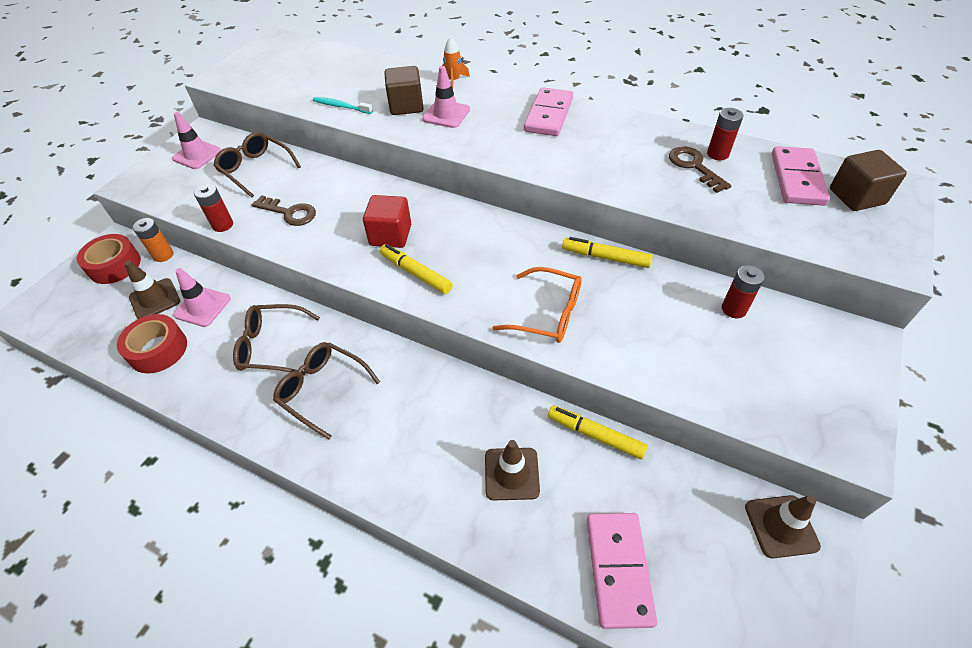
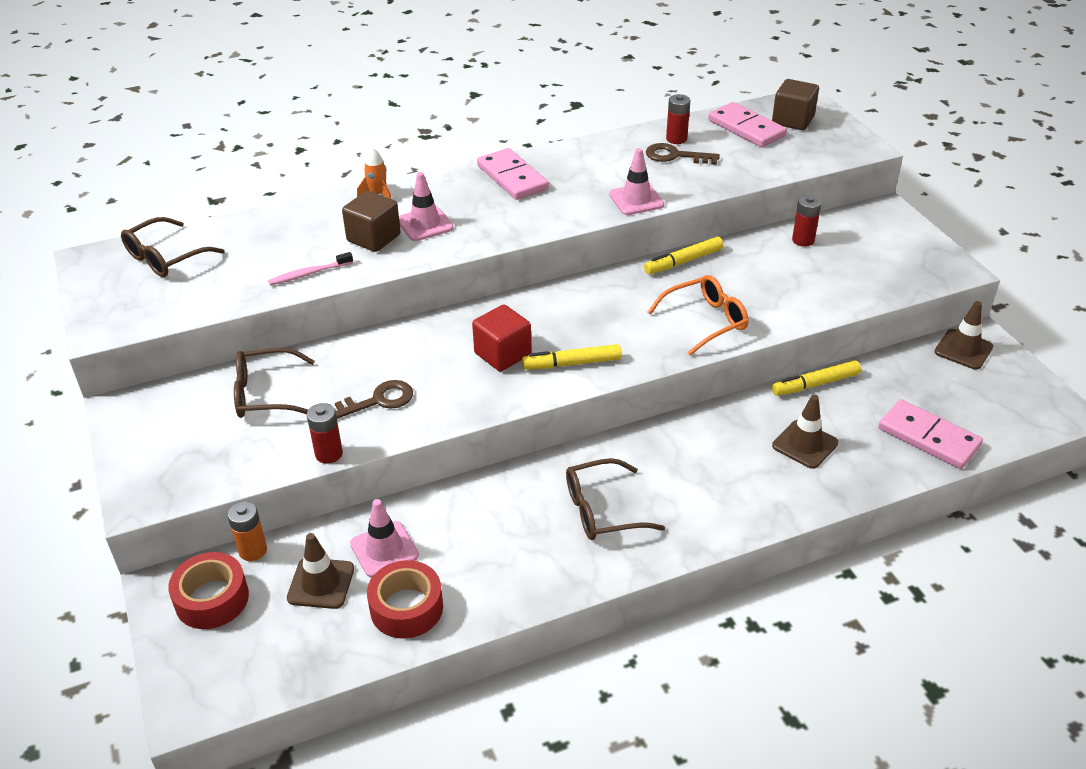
camera: 50 degrees left, 10 degrees down
pink traffic cone [172,112,221,169] -> pink traffic cone moved to [609,148,664,215]
brown glasses [233,304,320,375] -> brown glasses moved to [121,217,225,277]
turquoise toothbrush [313,97,373,114] -> pink toothbrush [268,252,353,285]

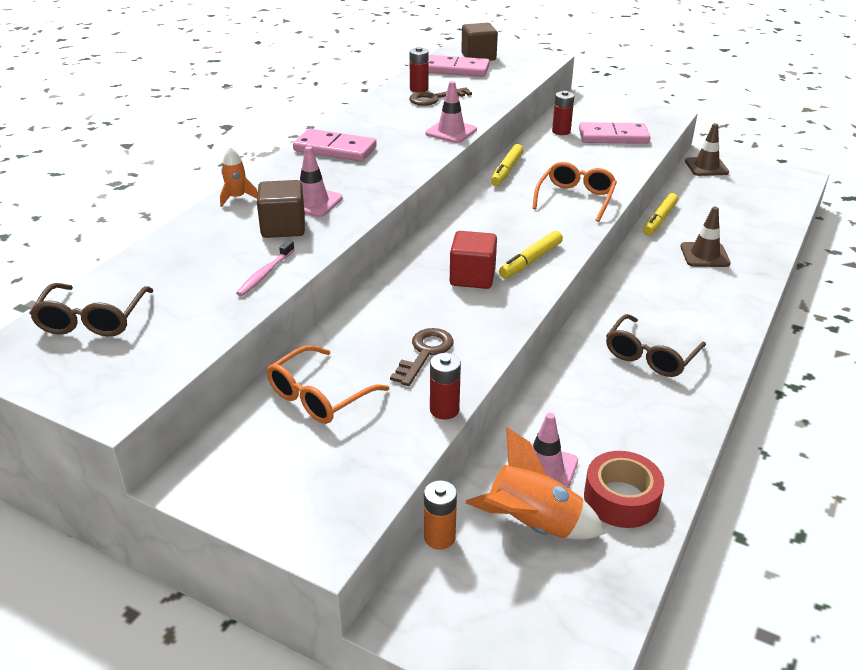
camera: 40 degrees left, 5 degrees down
red tape [168,552,249,629] -> none
brown glasses [234,348,315,418] -> orange glasses [267,345,389,424]
brown traffic cone [287,533,354,609] -> orange rocket [466,427,605,540]
pink domino [878,399,983,469] -> pink domino moved to [579,122,651,144]

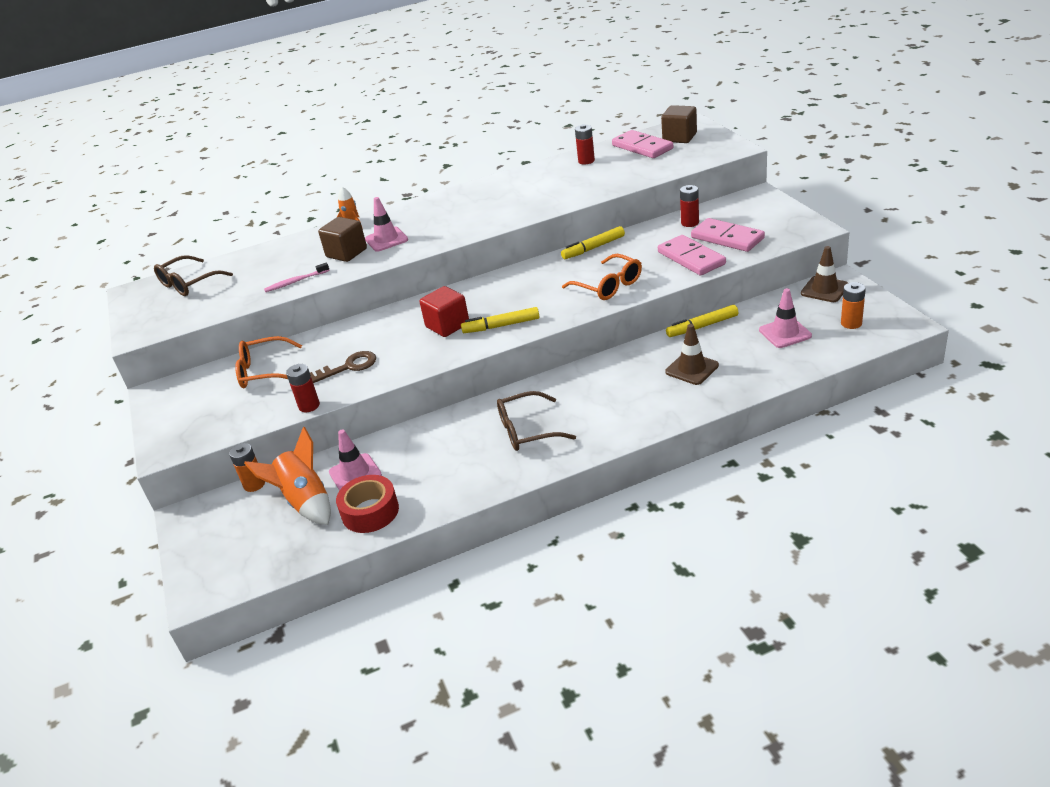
camera: 45 degrees right, 0 degrees up
pink domino [293,129,377,162] -> pink domino moved to [658,235,726,276]
brown key [409,87,472,106] -> none
pink traffic cone [425,81,477,143] -> pink traffic cone moved to [759,288,812,348]
orange glasses [532,162,617,222] -> orange glasses turned 75 degrees clockwise [562,254,642,300]
none -> orange battery [841,282,866,329]

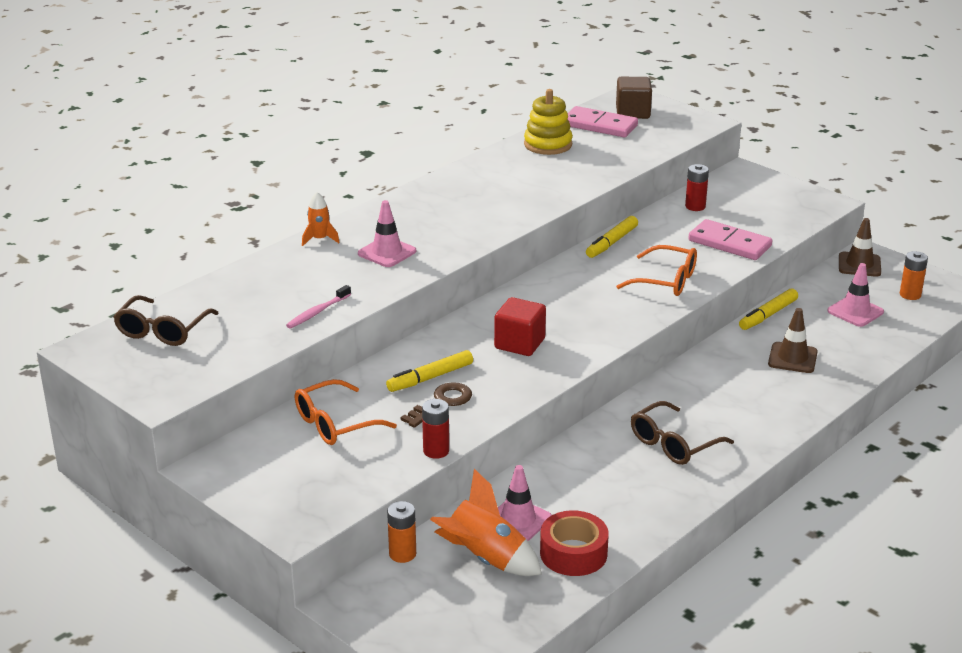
camera: 30 degrees left, 5 degrees down
brown cube [318,217,367,262] -> none
yellow marker [461,307,539,333] -> yellow marker moved to [386,350,473,392]
red battery [575,124,595,164] -> yellow stacking toy [524,89,573,155]
pink domino [691,218,765,252] -> none

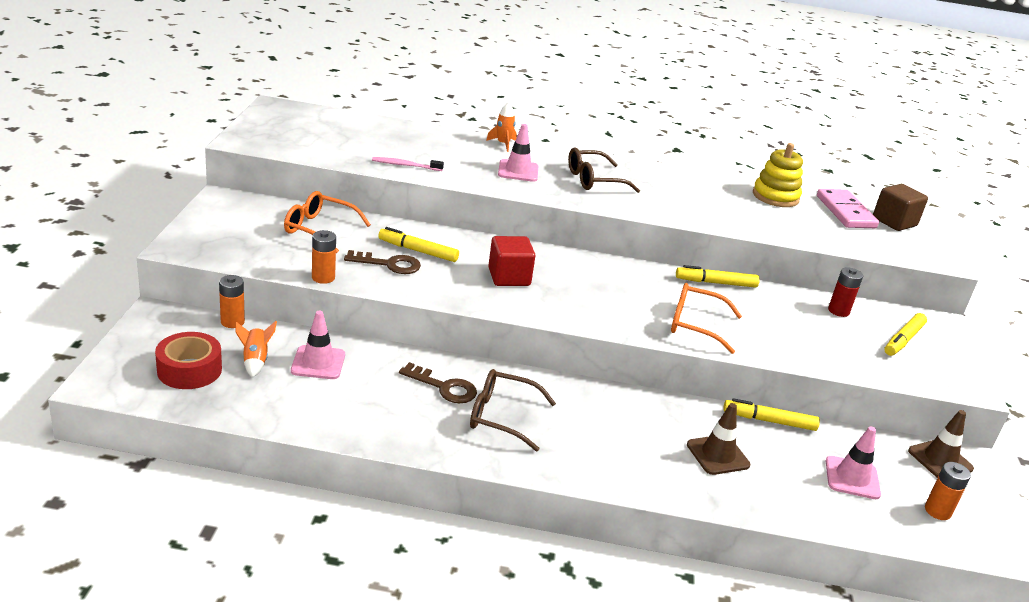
camera: 50 degrees right, 0 degrees up
brown glasses [114,295,219,346] -> brown glasses moved to [568,148,640,193]
red battery [422,399,449,459] -> orange battery [312,230,336,284]
orange rocket [430,469,542,576] -> orange rocket [235,321,277,378], size x0.56
red tape [540,510,609,576] -> red tape moved to [155,332,222,389]
orange glasses [616,245,697,296] -> orange glasses turned 120 degrees clockwise [671,283,742,354]
pink domino [688,219,772,260] -> none
none -> brown key [399,362,477,403]
none -> yellow marker [884,313,927,356]

